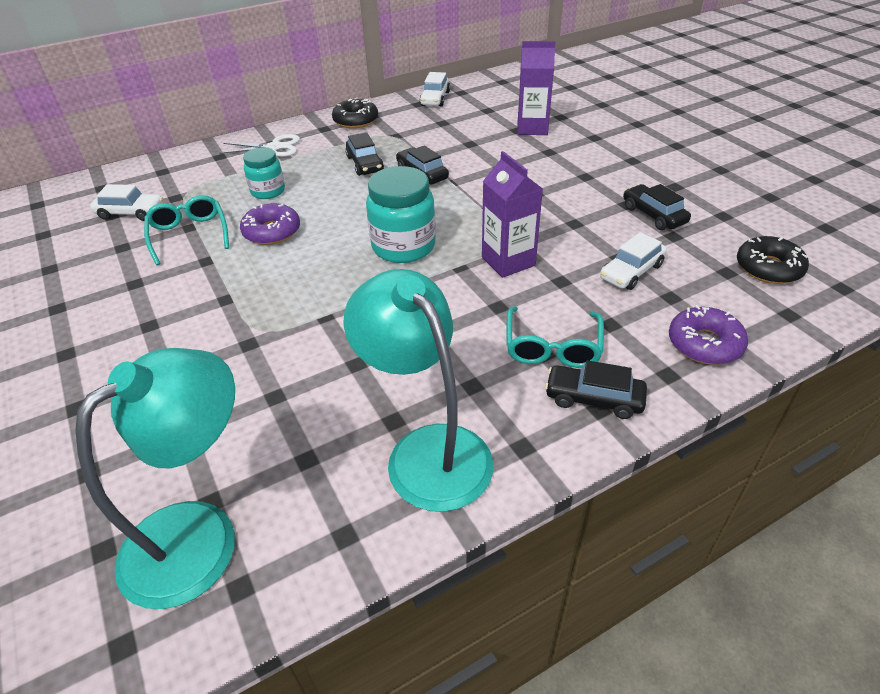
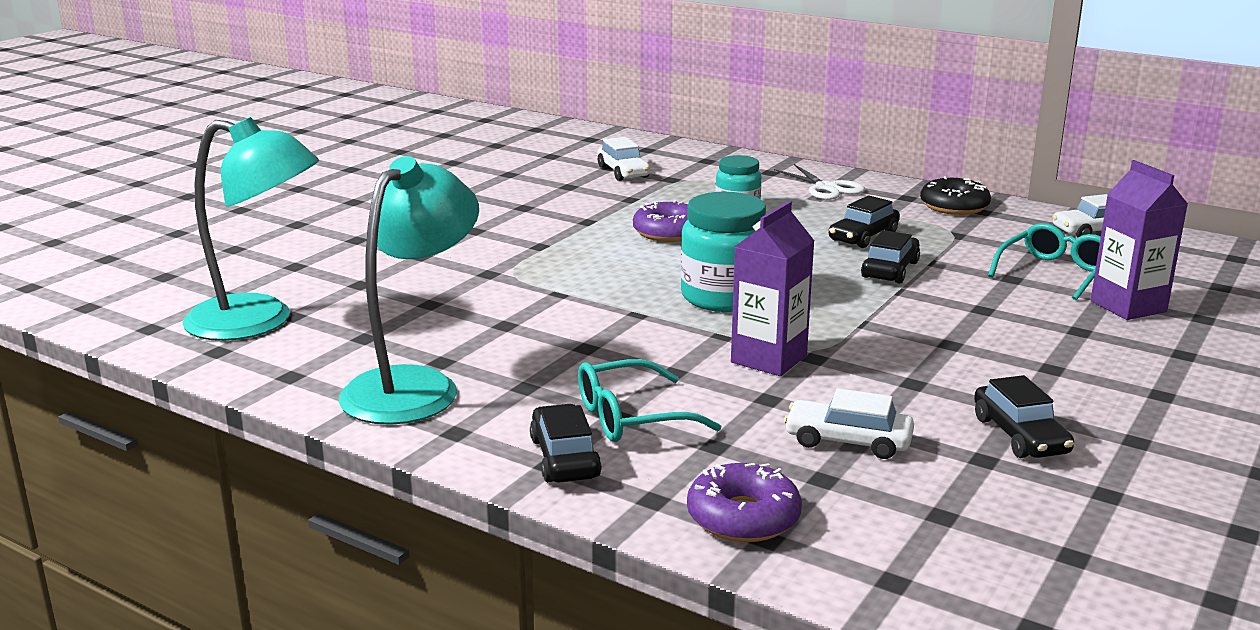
camera: 60 degrees right, 20 degrees down
turquoise glasses [144,195,229,265] -> turquoise glasses moved to [988,223,1101,300]
black car [623,184,691,230] -> black car turned 135 degrees clockwise [974,375,1074,458]
black donut [737,236,809,284] -> none

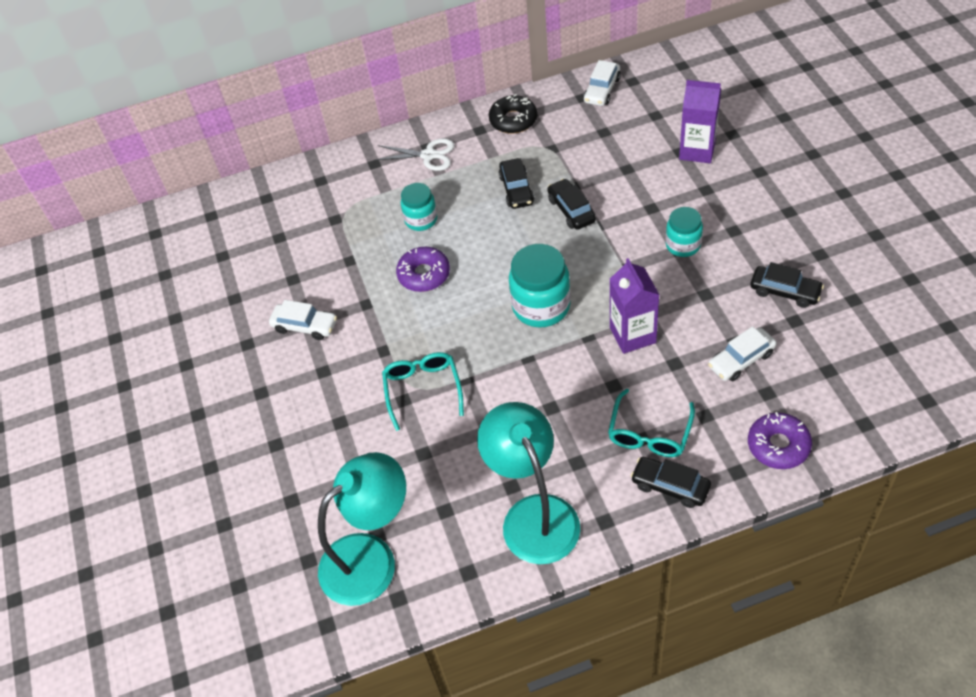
camera: 45 degrees left, 30 degrees up
white car [597,137,650,181] -> white car moved to [269,300,337,340]
turquoise glasses [988,223,1101,300] -> turquoise glasses moved to [382,352,464,431]
none -> turquoise jar [666,207,703,257]

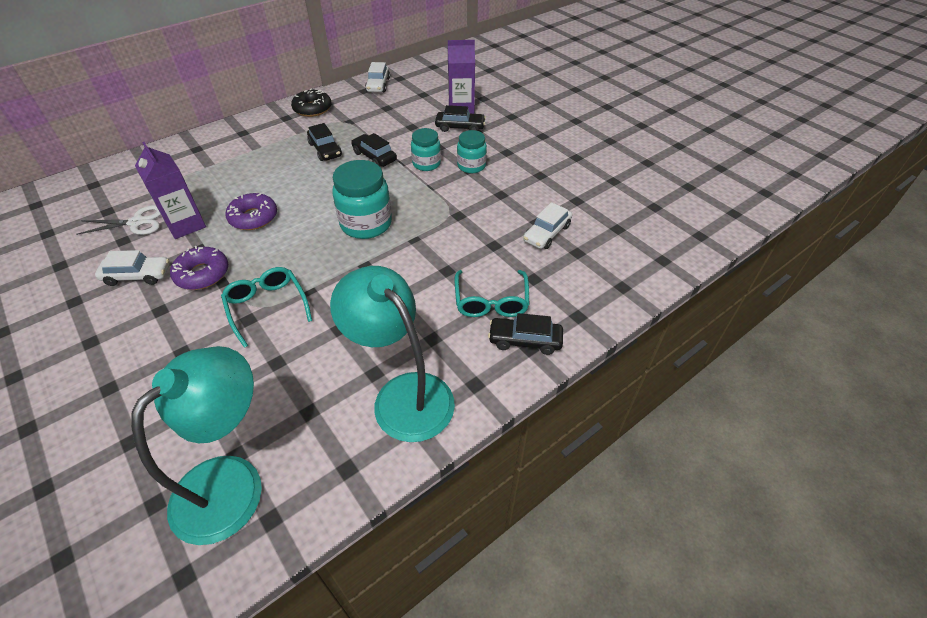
camera: 25 degrees left, 5 degrees down
white scissors [375,138,454,171] -> white scissors moved to [76,205,161,235]
turquoise jar [401,183,437,231] -> turquoise jar moved to [411,128,441,171]
purple carton [610,258,659,354] -> purple carton moved to [135,142,206,239]
purple donut [748,412,812,469] -> purple donut moved to [170,246,228,290]
black car [750,262,824,308] -> black car moved to [435,105,486,132]

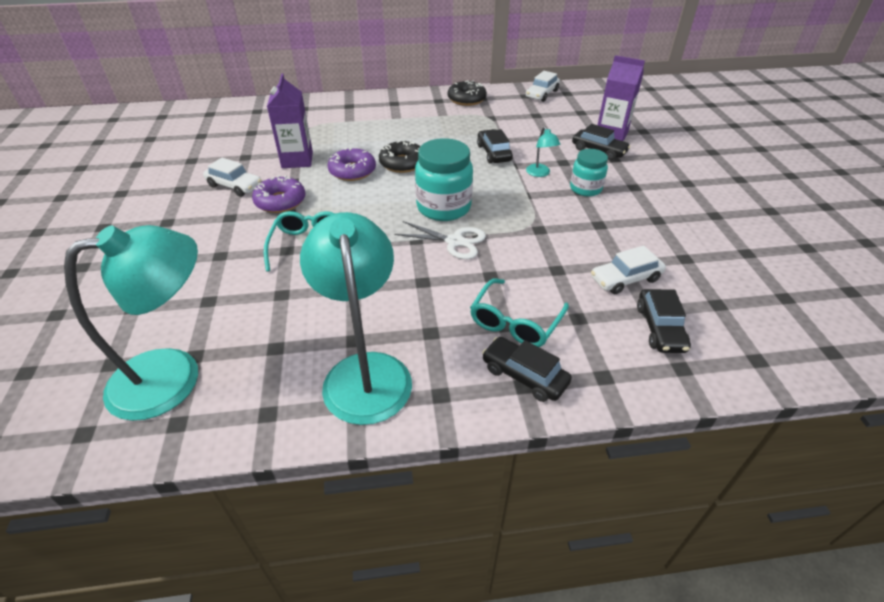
camera: 30 degrees right, 5 degrees down
white scissors [76,205,161,235] -> white scissors moved to [394,221,486,259]
black car [307,123,342,161] -> black car moved to [637,289,691,353]
turquoise jar [411,128,441,171] -> turquoise lamp [526,127,560,177]
none -> black donut [379,140,420,173]

